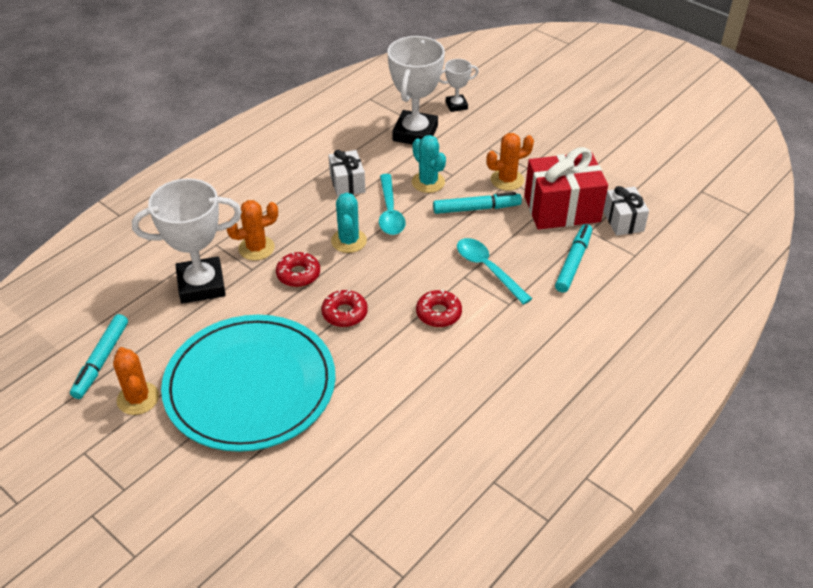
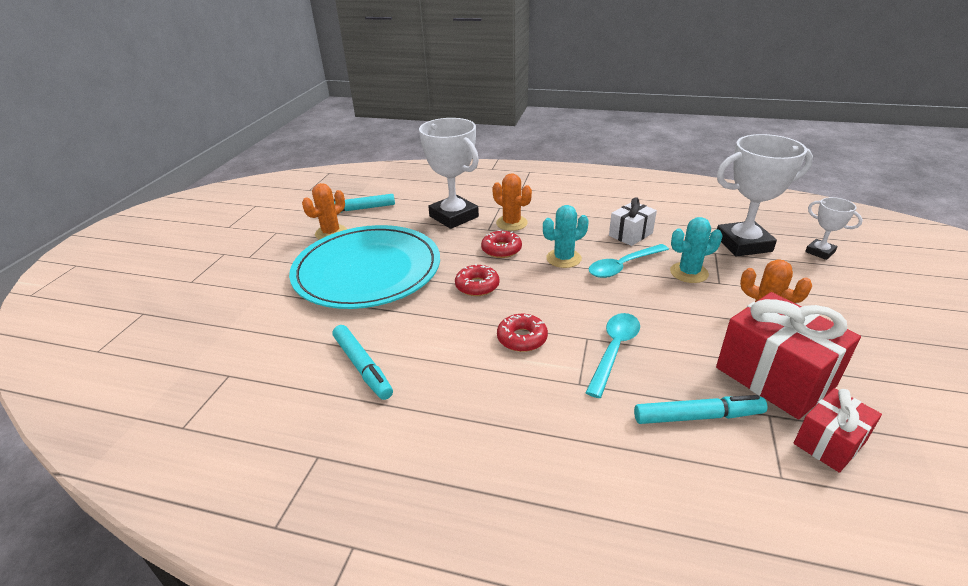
camera: 65 degrees right, 10 degrees down
turquoise cactus [412,135,446,193] -> turquoise cactus turned 45 degrees clockwise [670,217,722,283]
turquoise marker [433,192,522,214] -> turquoise marker moved to [333,325,393,400]
white gift [603,186,649,236] -> red gift [794,388,882,473]

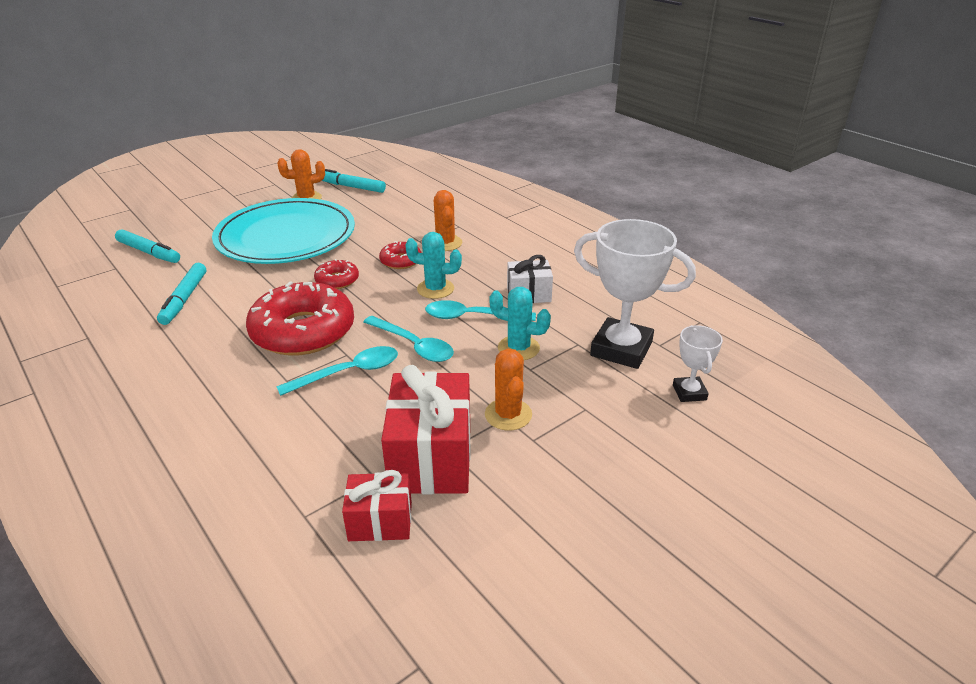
camera: 35 degrees right, 0 degrees up
white trophy [419,118,479,229] -> none
red donut [497,314,548,352] -> red donut [246,281,354,356], size x2.13
turquoise marker [634,395,767,424] -> turquoise marker moved to [115,229,180,263]
none -> turquoise spoon [364,316,454,362]

